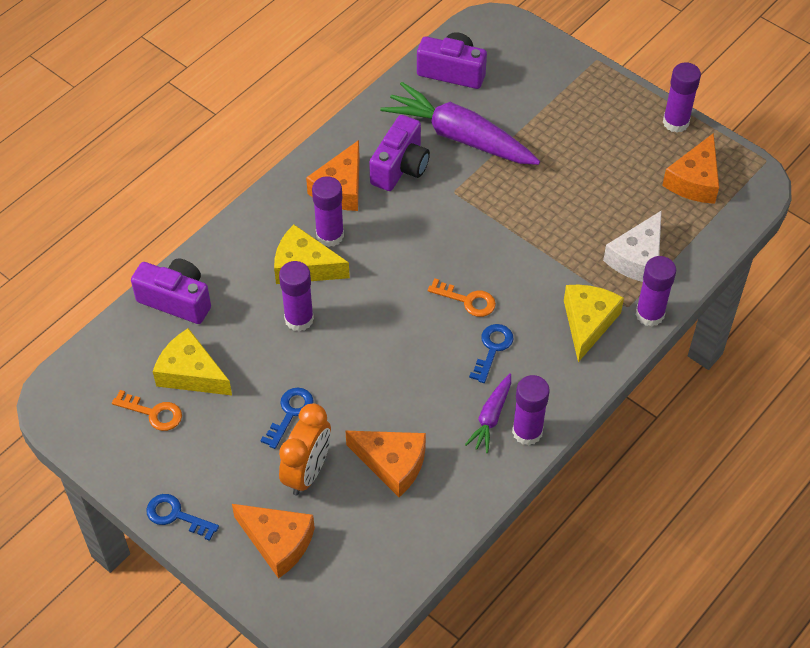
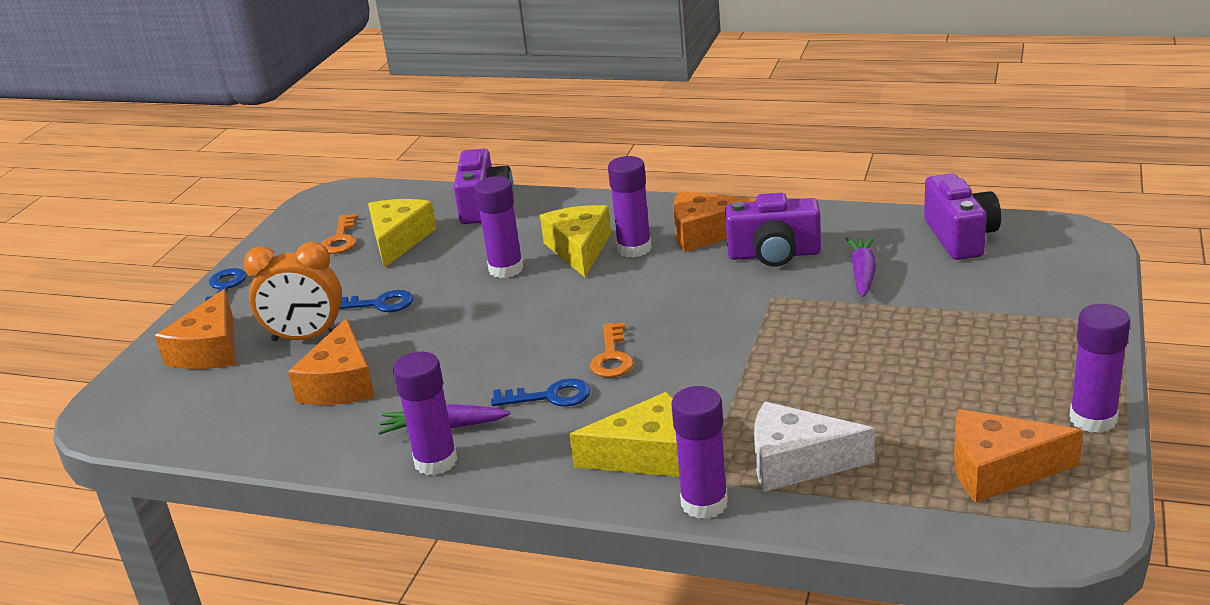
camera: 70 degrees right, 25 degrees down
purple carrot [380,82,540,165] -> purple carrot [845,237,876,297], size x0.49

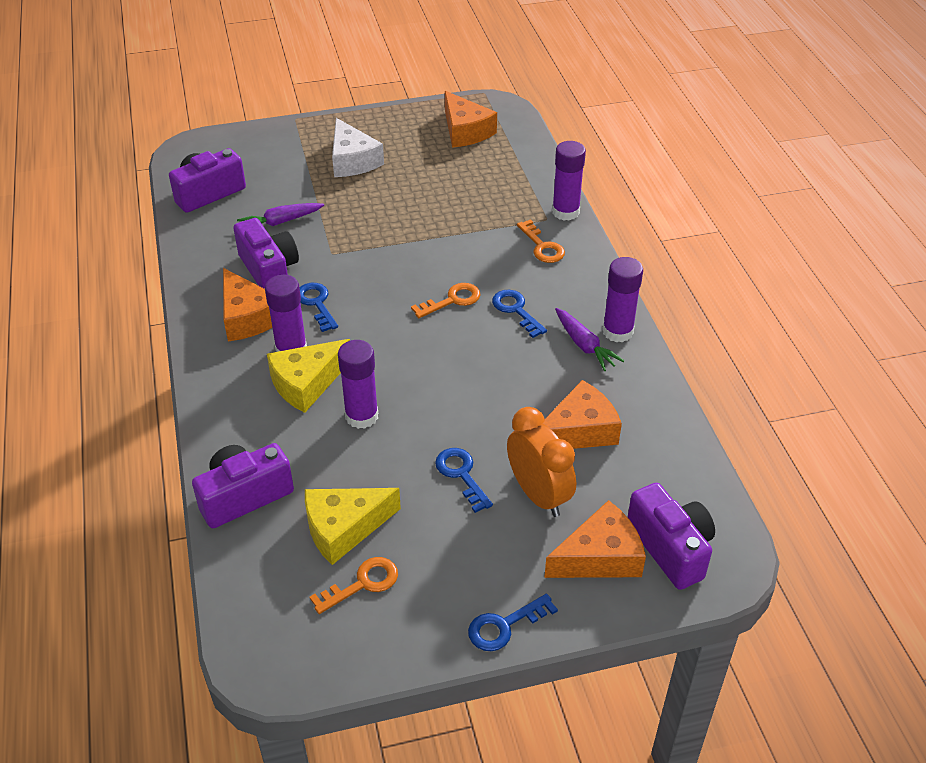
camera: 125 degrees left, 15 degrees up
yellow cheese [569,392,680,477] -> orange key [517,219,565,263]
white cheese [754,402,875,492] -> white cheese moved to [332,118,384,177]
purple glue stick [1070,304,1130,433] -> none
none -> blue key [299,283,338,332]
none -> purple camera [628,483,715,590]

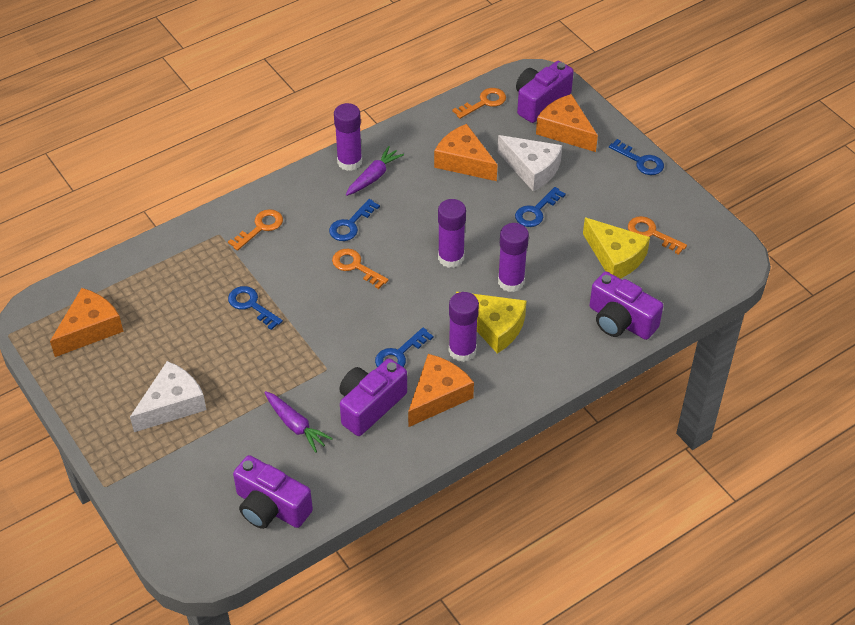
camera: 110 degrees left, 5 degrees up
orange clock [507,407,576,517] -> white cheese [497,135,562,191]
purple glue stick [552,141,586,221] -> purple glue stick moved to [438,199,466,268]
none -> blue key [228,286,283,330]
none -> orange key [452,88,506,119]

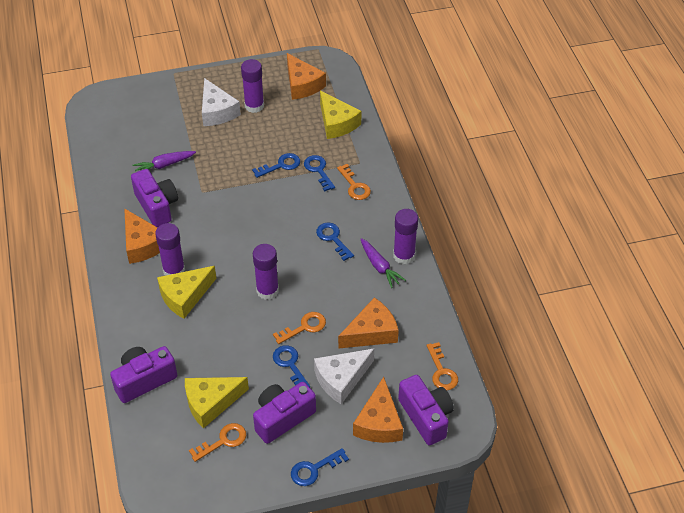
camera: 110 degrees right, 0 degrees up
purple camera [233,455,313,529] -> purple camera moved to [253,382,316,444]
orange key [332,249,389,289] -> orange key moved to [273,312,326,344]
blue key [375,328,433,367] -> blue key moved to [304,155,335,191]
purple glue stick [498,223,529,292] -> purple glue stick moved to [241,59,264,113]
orange cheese [536,94,598,152] -> orange cheese turned 120 degrees clockwise [353,377,403,443]
none -> yellow cheese [320,90,362,139]

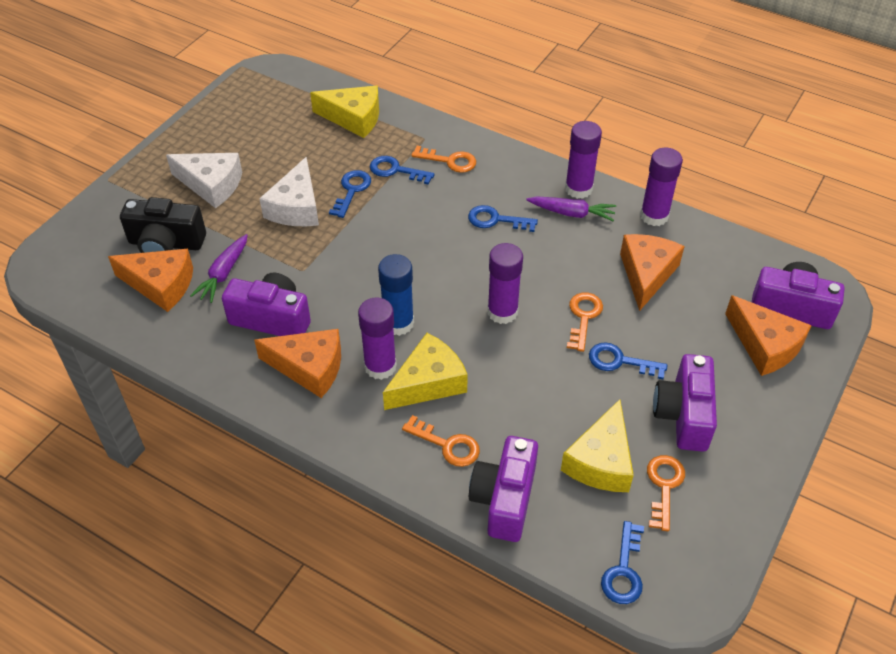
camera: 45 degrees left, 0 degrees up
yellow cheese [157,266,216,319] -> yellow cheese turned 135 degrees counterclockwise [383,333,468,410]
purple glue stick [241,59,264,113] -> purple glue stick moved to [640,148,683,226]
orange cheese [287,53,326,100] -> orange cheese moved to [108,249,193,312]
blue key [291,448,349,486] -> blue key moved to [601,521,644,604]
white cheese [314,349,374,404] -> white cheese moved to [259,157,319,226]
orange key [426,342,458,390] -> orange key moved to [402,415,480,467]
none -> black camera [120,197,206,253]
none -> blue glue stick [378,254,414,336]

